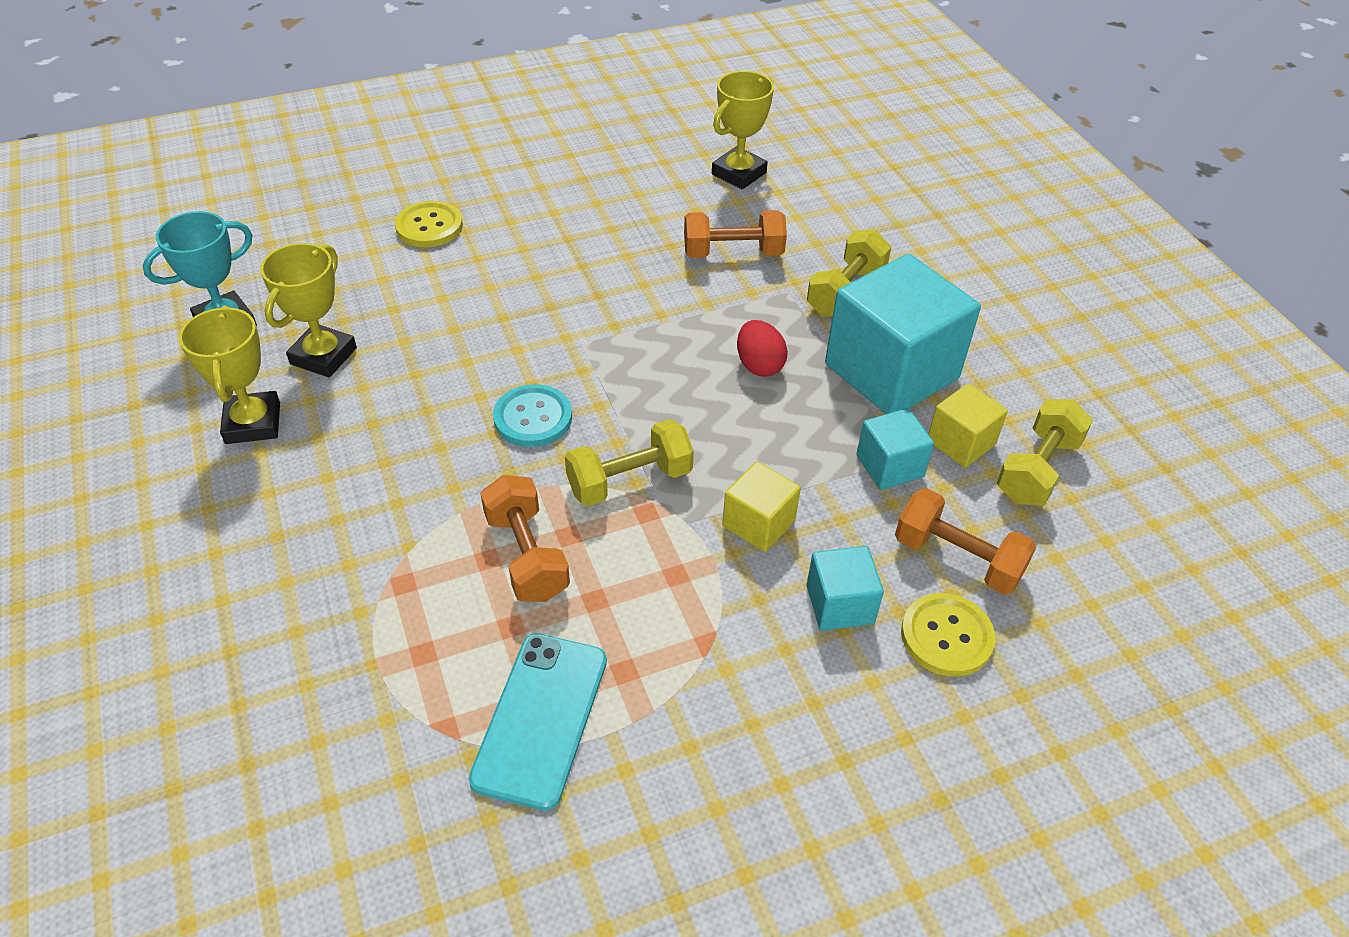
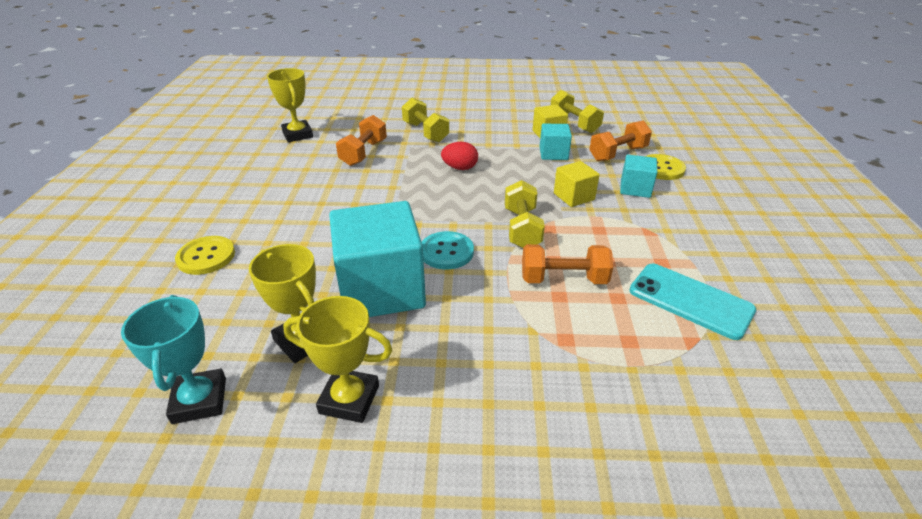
camera: 65 degrees left, 10 degrees down
turquoise cube [825,254,981,414] -> turquoise cube moved to [329,201,426,317]

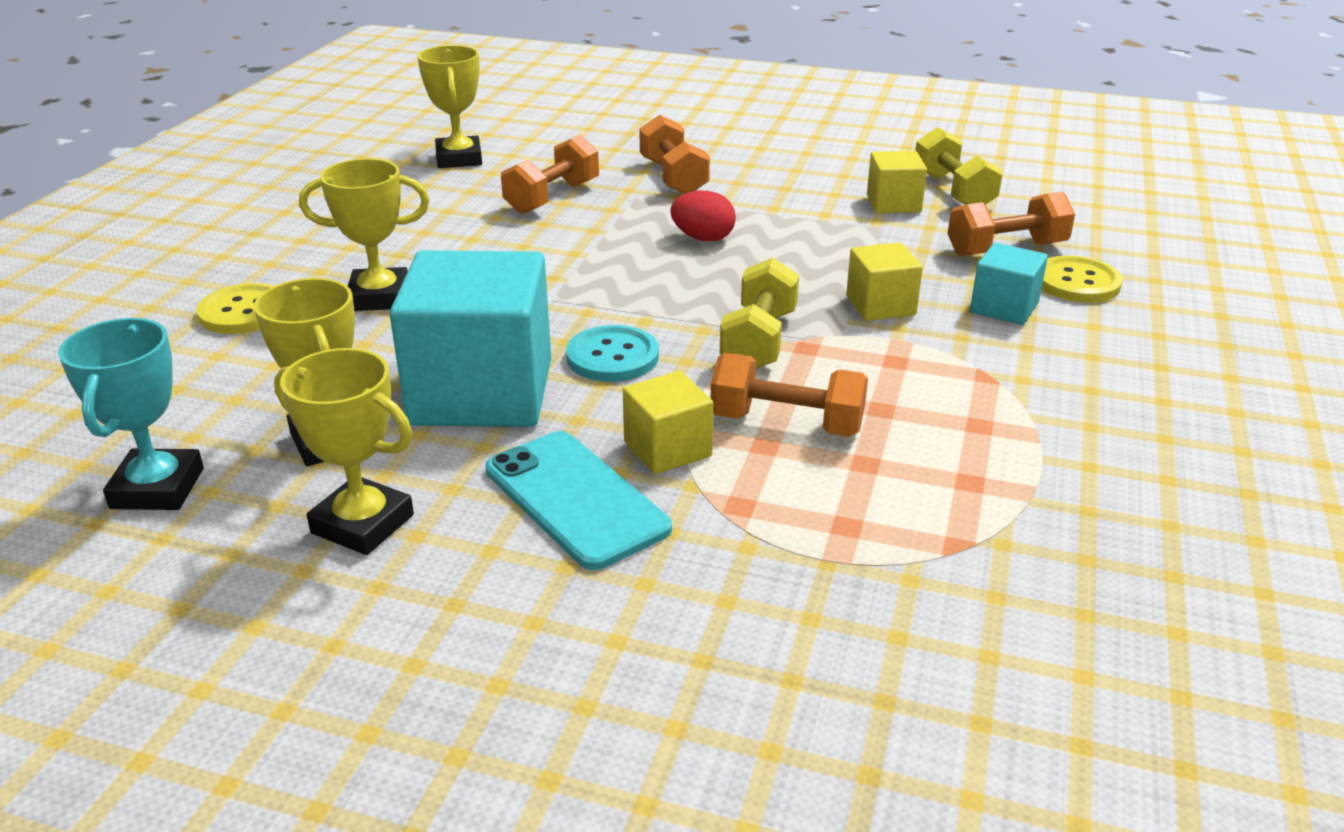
camera: 15 degrees right, 5 degrees down
yellow dumbbell [402,98,449,142] -> orange dumbbell [639,115,710,194]
turquoise cube [540,124,572,160] -> none
turquoise phone [630,264,756,340] -> turquoise phone moved to [485,431,672,570]
none -> yellow trophy [299,158,430,311]
none -> yellow cube [623,371,713,474]

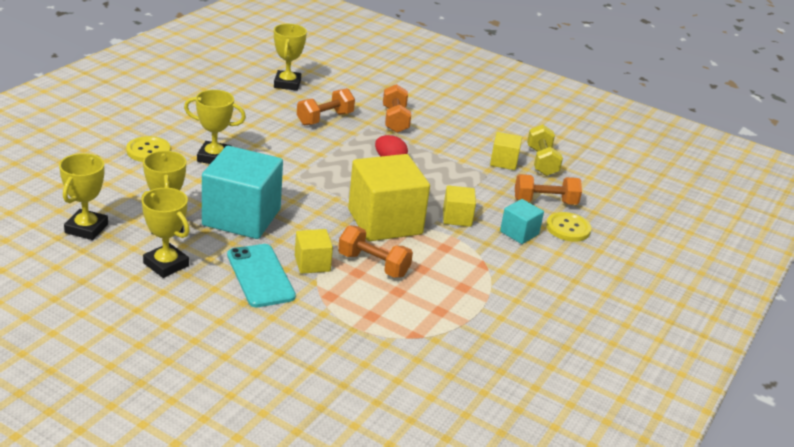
camera: 10 degrees right, 0 degrees up
turquoise trophy [58,318,204,510] -> yellow trophy [59,153,108,240]
turquoise button [566,325,659,382] -> none
yellow dumbbell [720,258,799,368] -> yellow cube [348,154,430,241]

